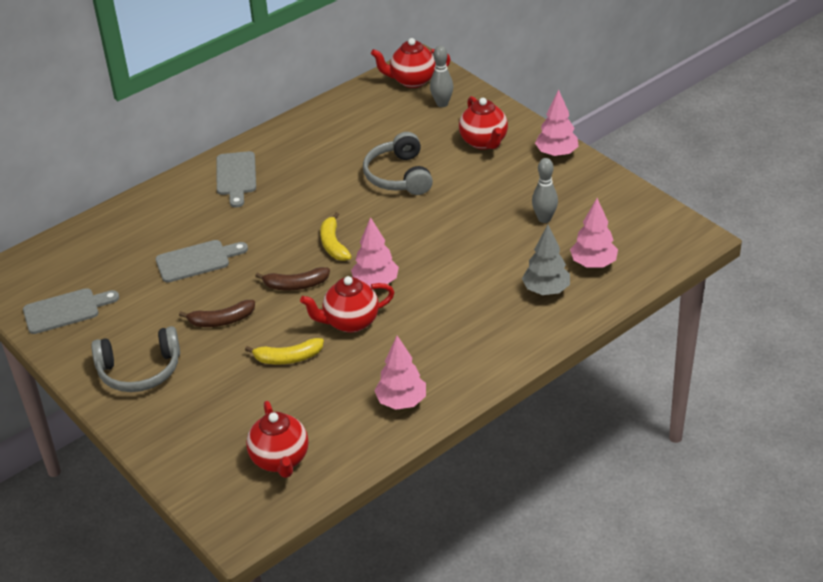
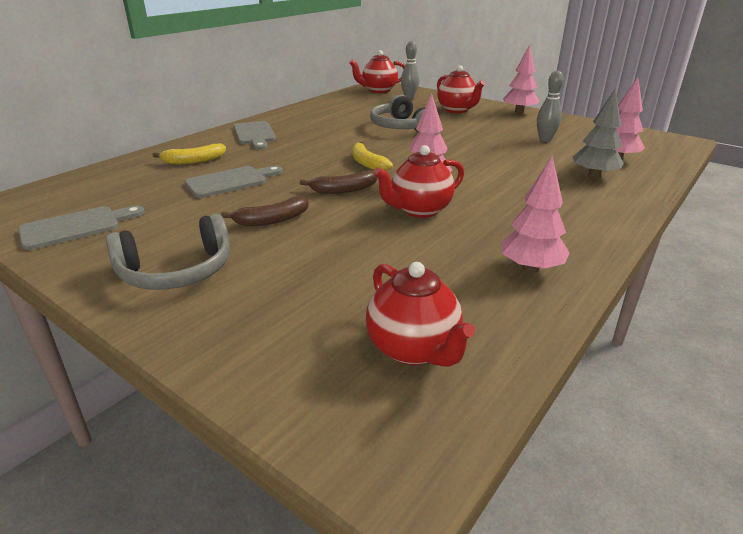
camera: 15 degrees left, 10 degrees down
yellow banana [245,338,324,364] -> yellow banana moved to [152,144,226,165]

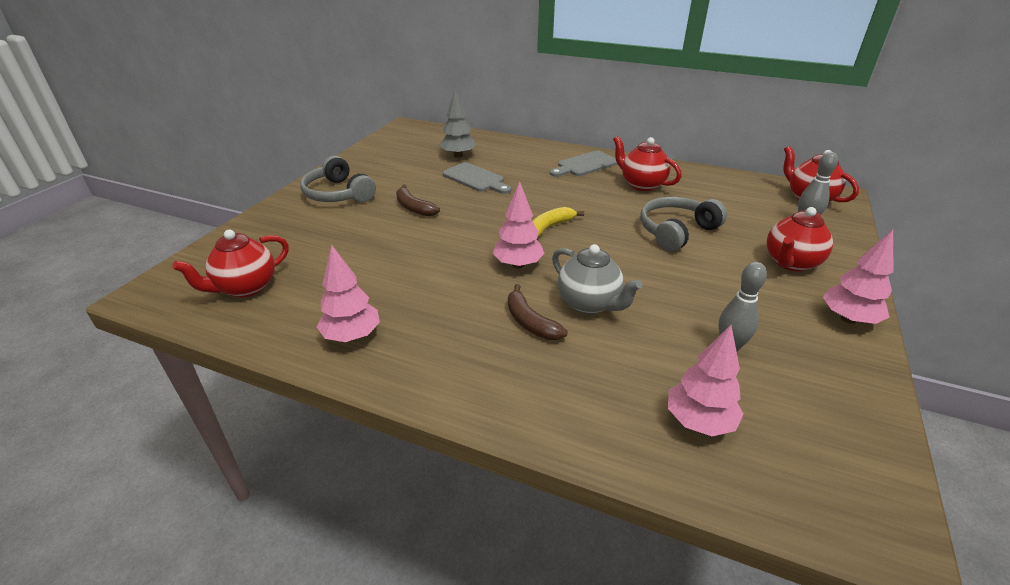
camera: 75 degrees right, 5 degrees up
grey cutting board [18,205,145,250] -> none
yellow banana [152,144,226,165] -> none
brown banana [300,170,377,194] -> brown banana moved to [508,284,568,340]
red teapot [374,145,464,218] -> red teapot moved to [613,136,682,191]
grey tree [573,89,624,179] -> grey tree moved to [440,90,476,158]
none -> grey teapot [552,244,643,314]

